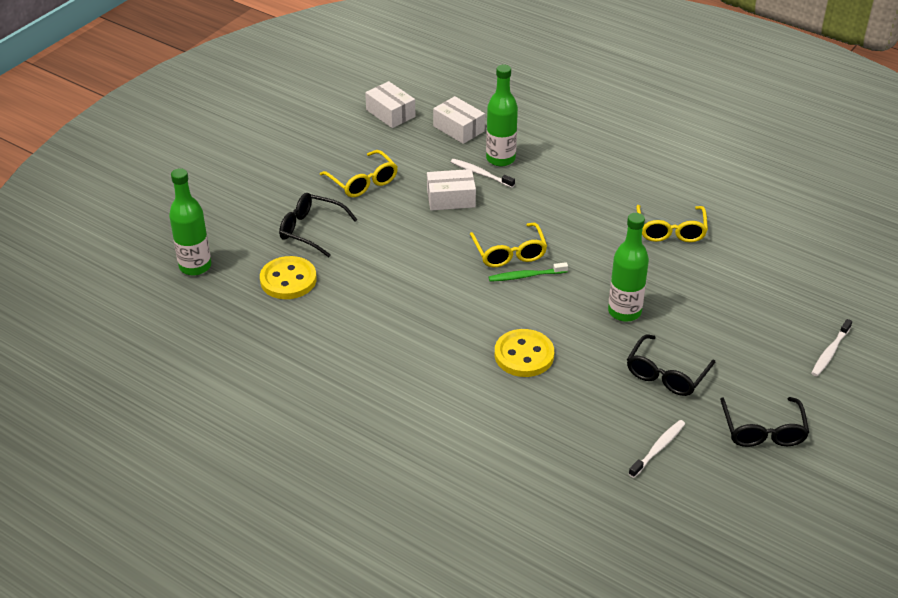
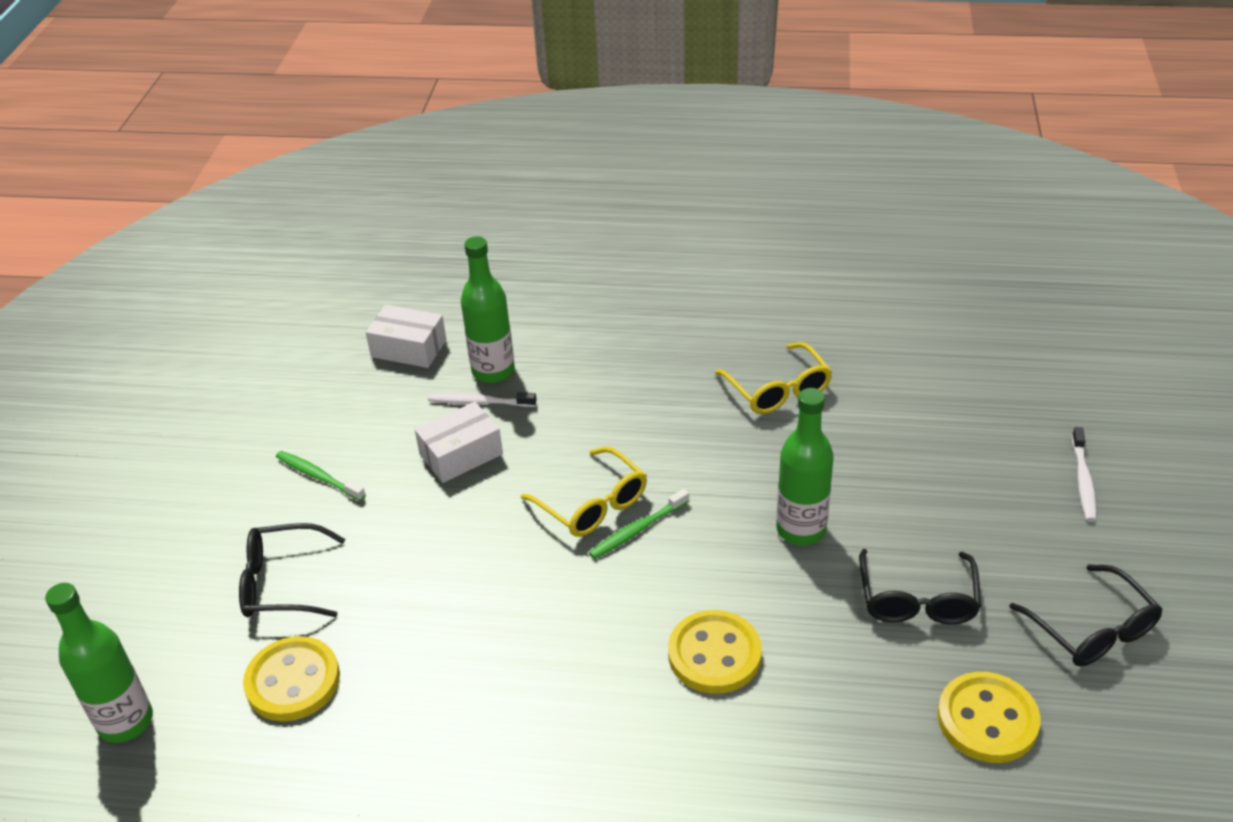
camera: 25 degrees left, 0 degrees up
yellow glasses [320,150,398,197] -> green toothbrush [276,451,366,501]
white box [365,81,415,128] -> none
white toothbrush [629,420,685,478] -> yellow button [937,672,1041,763]

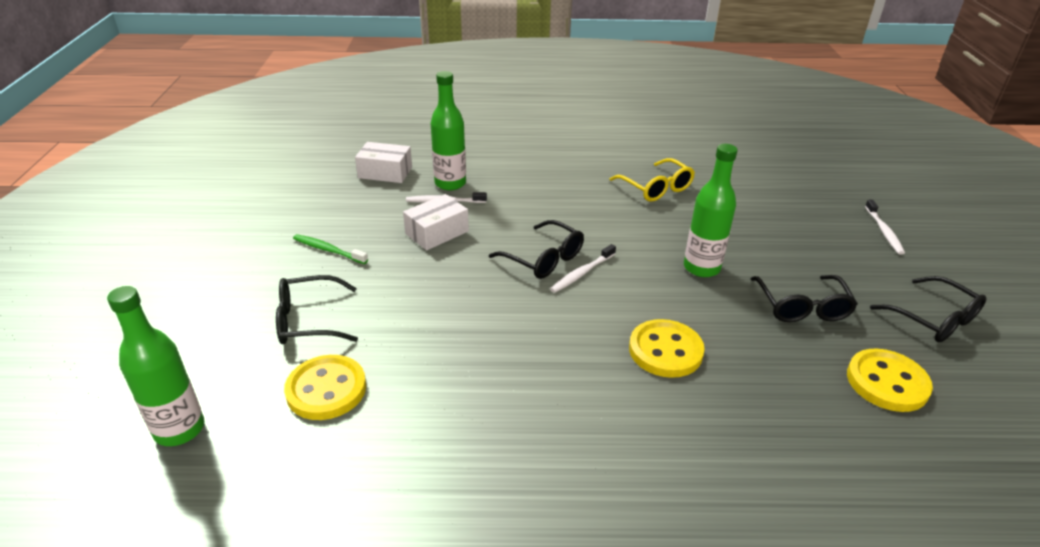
camera: 10 degrees left, 5 degrees down
yellow glasses [521,447,647,537] -> black glasses [489,220,584,279]
green toothbrush [589,489,689,559] -> white toothbrush [550,244,616,293]

